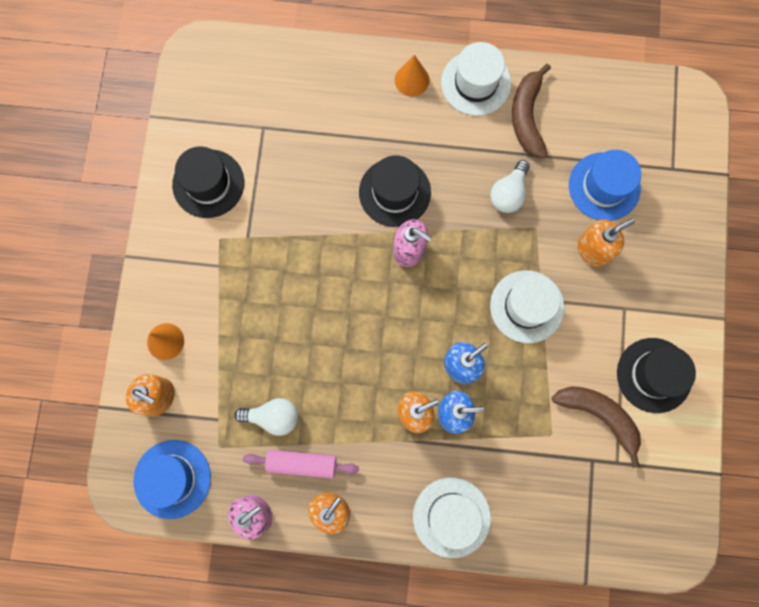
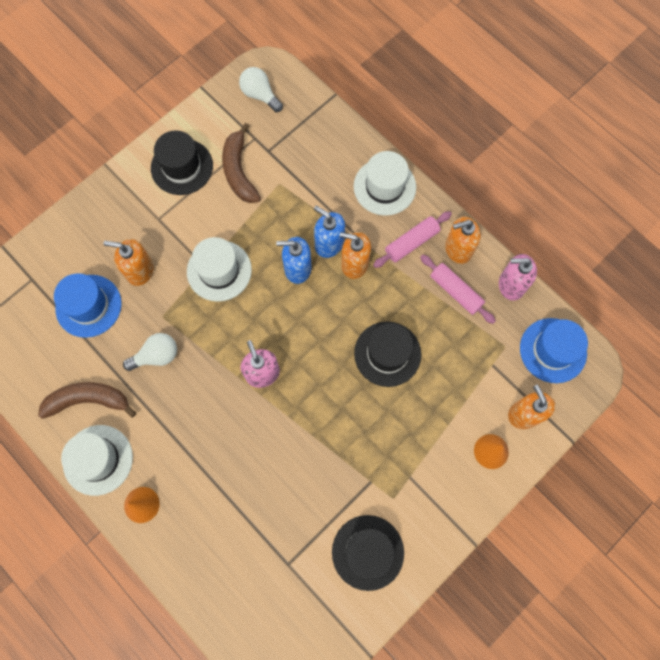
camera: 140 degrees left, 5 degrees down
white light bulb [234,398,298,436] -> white light bulb moved to [239,67,283,112]
black hat [359,156,431,227] -> black hat moved to [354,322,421,387]
brown banana [512,64,551,158] -> brown banana turned 135 degrees counterclockwise [38,382,136,419]
none -> pink rolling pin [373,211,452,268]

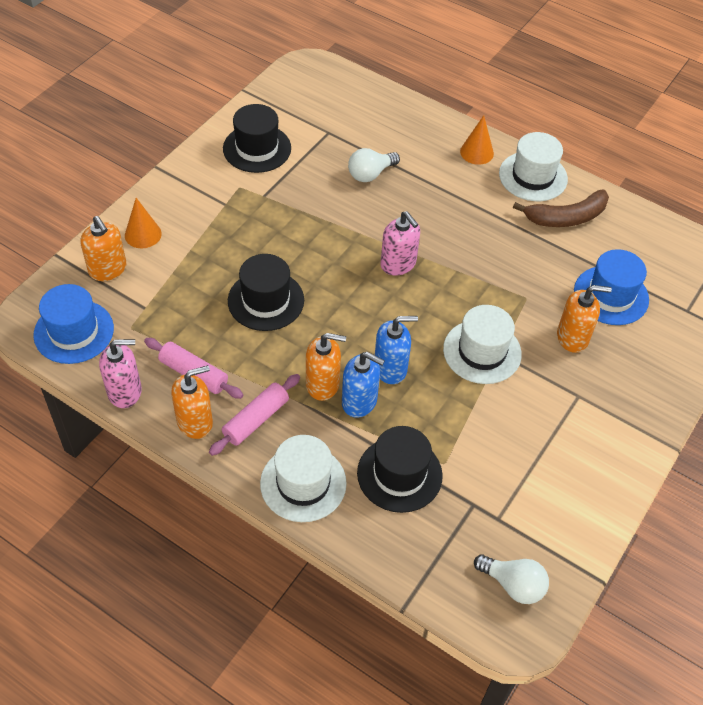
camera: 165 degrees right, 20 degrees down
white light bulb [123,333,177,371] -> white light bulb moved to [348,148,400,182]
black hat [151,130,213,195] -> black hat moved to [357,426,443,513]
brown banana [222,123,261,203] -> none

